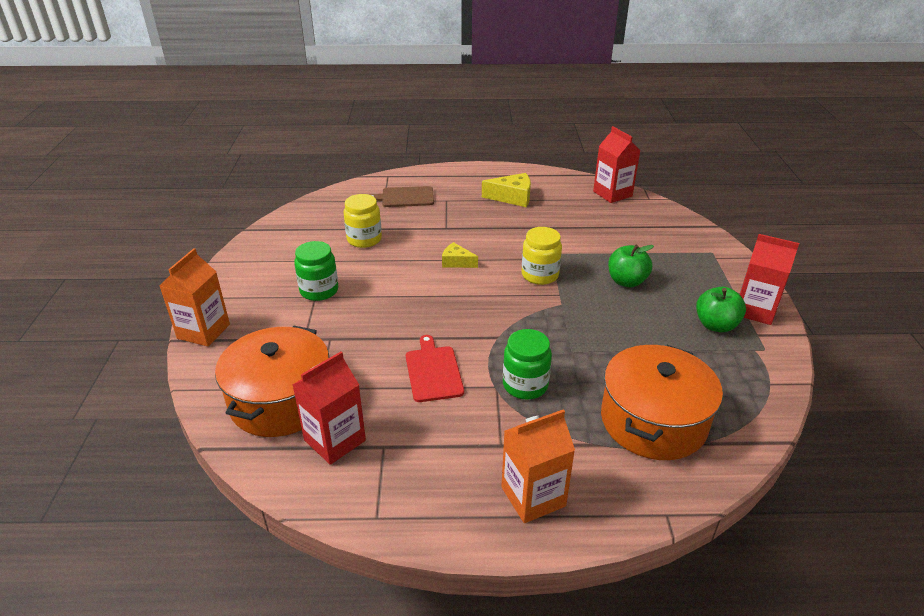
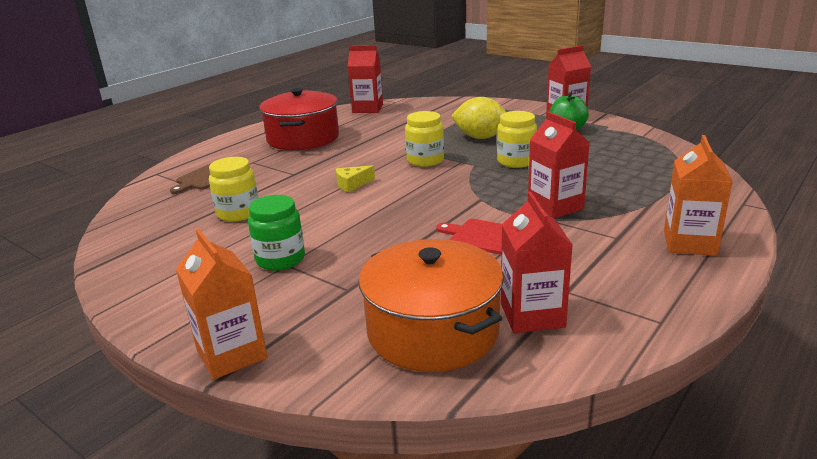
camera: 50 degrees left, 10 degrees down
yellow cheese [482,173,531,207] -> red pot [259,88,339,150]
green jar [503,329,552,399] -> red carton [528,112,590,219]
orange pot [601,345,723,460] -> none
green apple [608,245,654,287] -> yellow lemon [451,97,506,139]
none -> yellow jar [497,111,537,168]

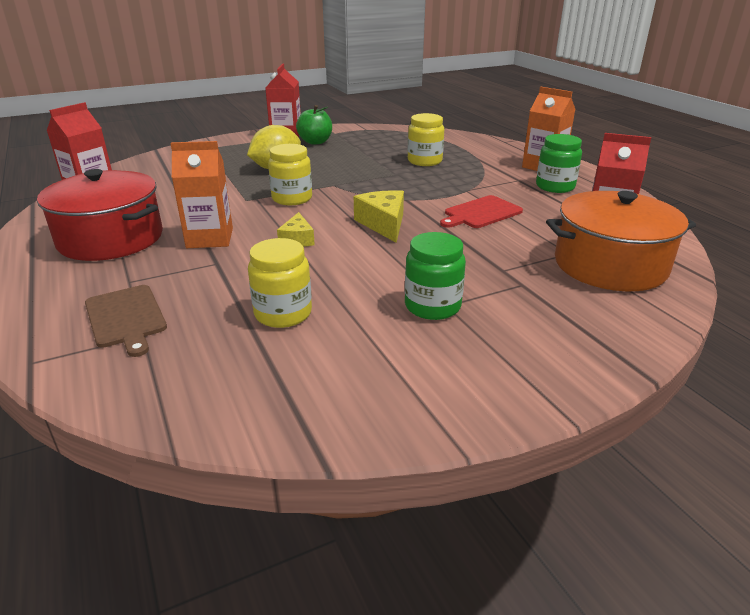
camera: 65 degrees left, 5 degrees up
orange carton [176,229,267,379] -> orange carton moved to [170,141,233,248]
yellow jar [497,111,537,168] -> yellow jar moved to [408,113,444,166]
red carton [528,112,590,219] -> none
none -> yellow cheese [354,190,404,243]
none -> green jar [536,134,582,193]

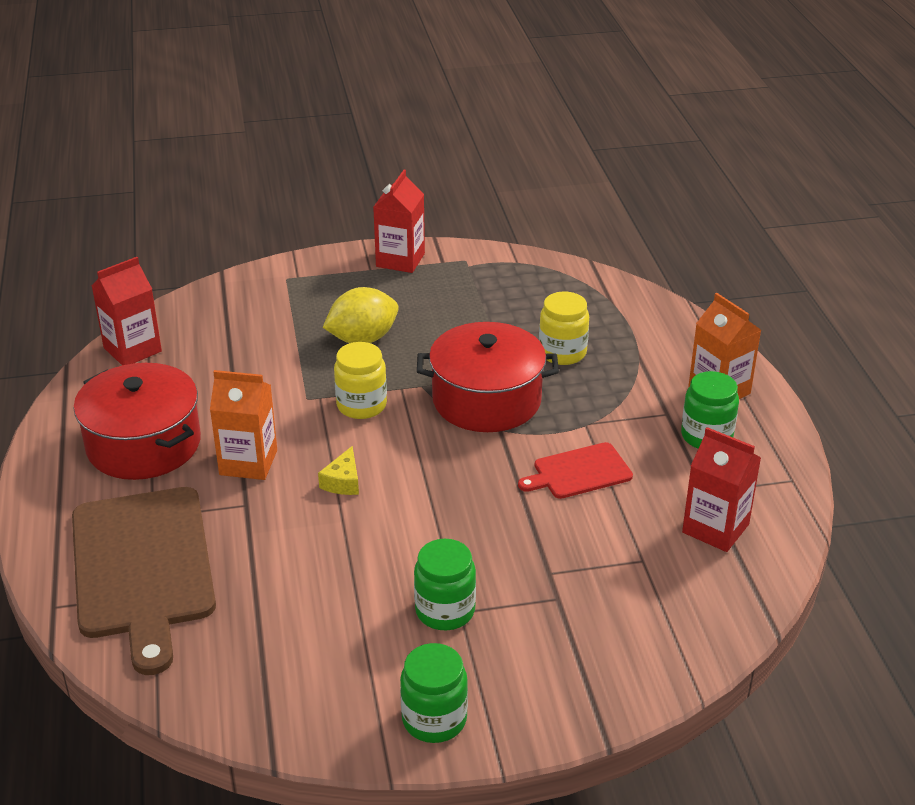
camera: 15 degrees right, 5 degrees up
brown cutting board [85,285,167,357] -> brown cutting board [72,487,216,675], size x2.02
yellow jar [248,238,312,328] -> none
green apple [296,105,332,145] -> none
yellow cheese [354,190,404,243] -> none
orange pot [546,191,696,291] -> none
none -> green jar [400,643,468,743]
none -> red pot [417,322,559,432]

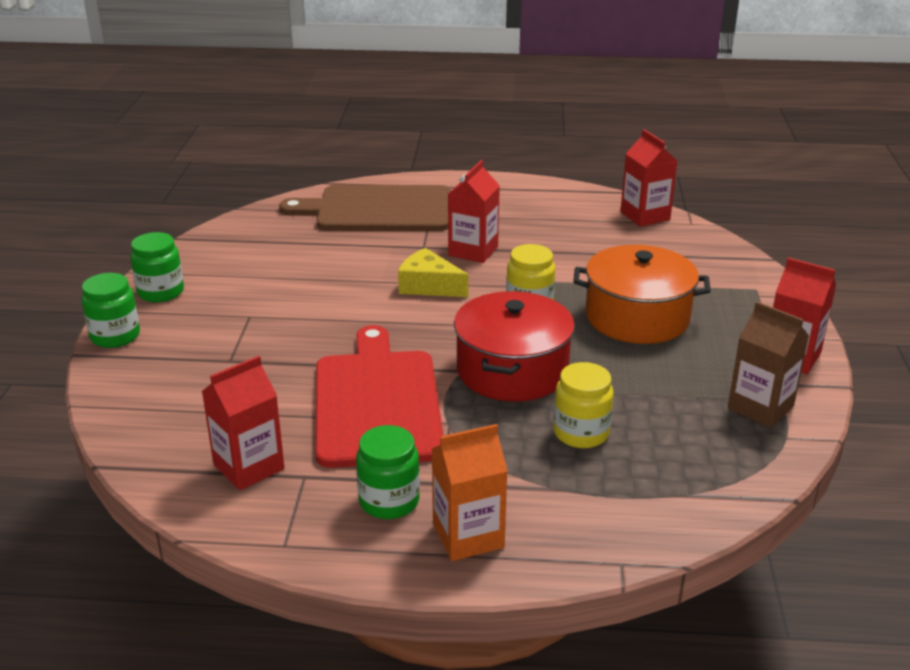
camera: 105 degrees right, 5 degrees down
red pot [74,363,201,480] -> none
orange carton [210,370,277,480] -> red carton [448,160,500,263]
yellow cheese [318,446,359,495] -> yellow cheese [398,248,468,297], size x1.56
yellow lemon [323,287,399,343] -> orange pot [573,245,711,344]
green jar [414,539,476,630] -> green jar moved to [81,273,140,348]
red cutting board [518,442,633,499] -> red cutting board [315,325,444,468], size x2.02
none -> brown carton [728,302,809,428]

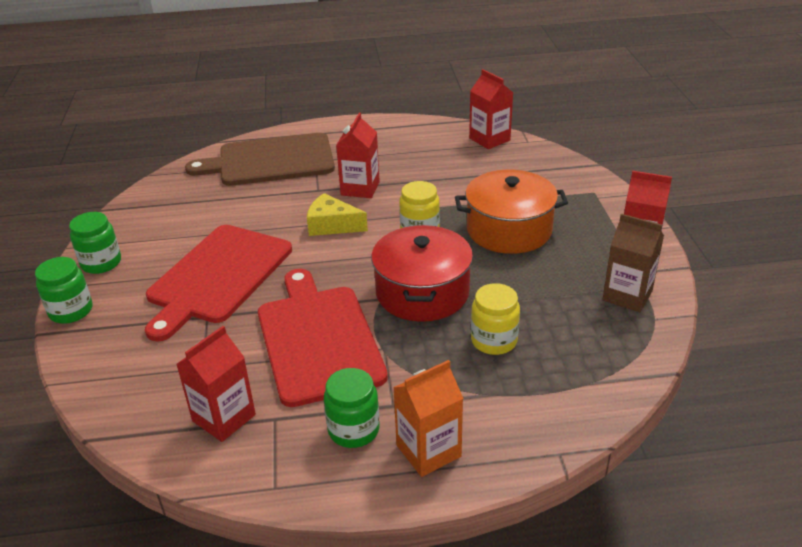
camera: 10 degrees left, 5 degrees up
none -> red cutting board [145,225,292,342]

